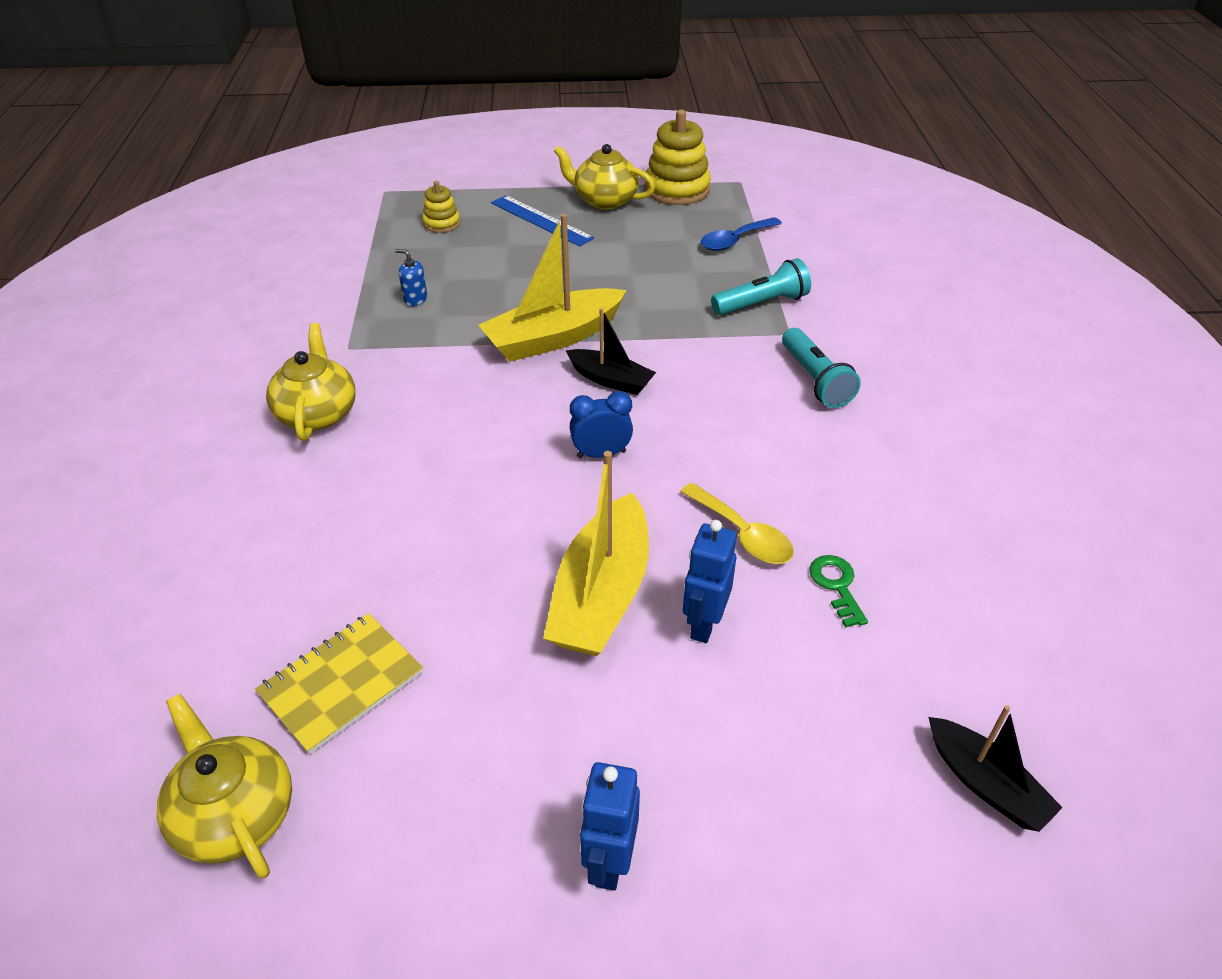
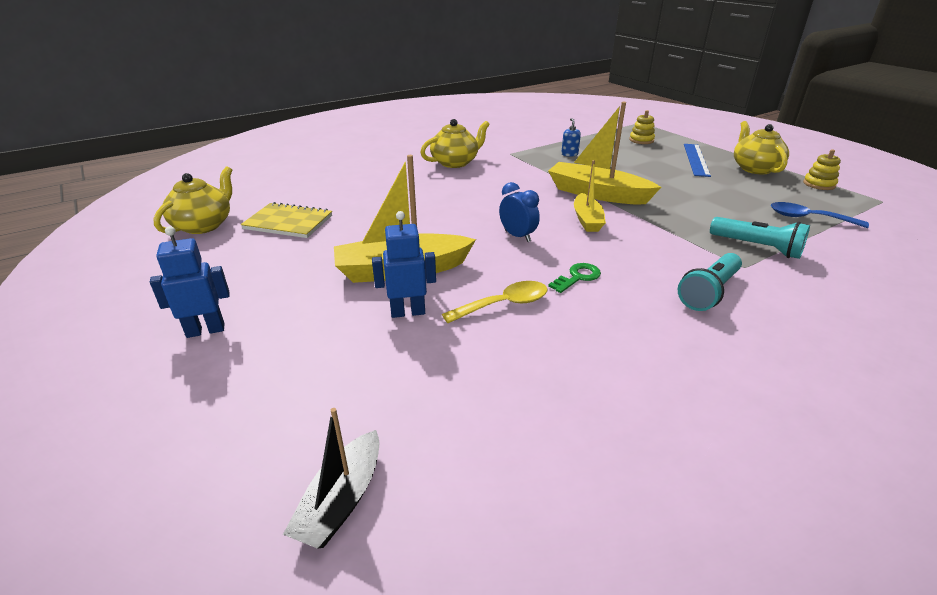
camera: 60 degrees right, 10 degrees down
black boat [565,308,656,395] -> yellow boat [574,160,606,232]
yellow stacking toy [645,110,711,205] -> yellow stacking toy [803,149,841,190], size x0.54
yellow spoon [680,483,794,564] -> yellow spoon turned 135 degrees counterclockwise [442,281,548,323]
green key [809,555,868,628] -> green key moved to [548,263,601,293]

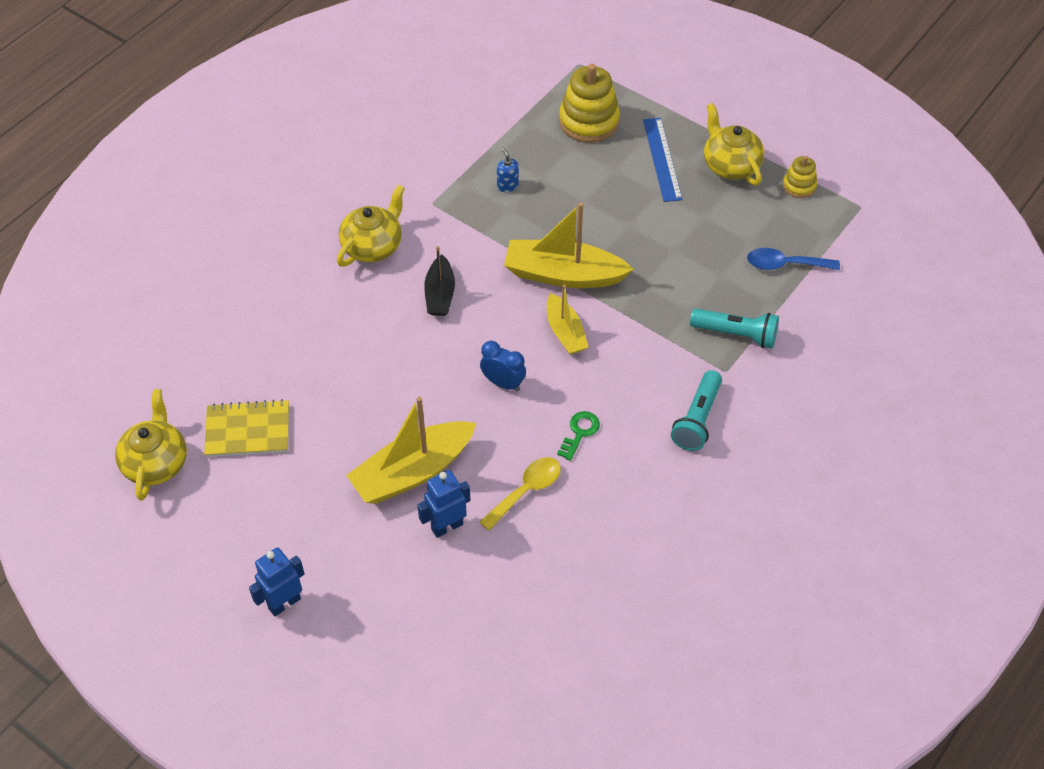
camera: 20 degrees left, 20 degrees up
black boat [283,408,379,549] -> black boat moved to [424,246,455,316]
yellow stacking toy [629,110,655,144] -> yellow stacking toy [559,64,620,143], size x1.86

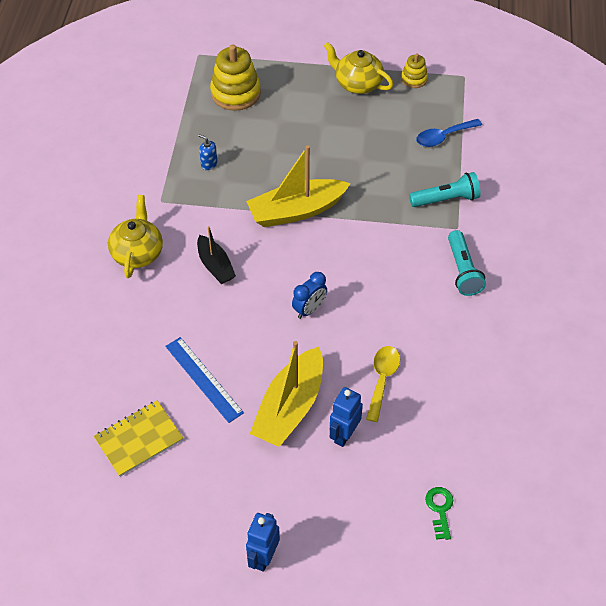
camera: 30 degrees left, 0 degrees up
yellow teapot [115,389,187,501] -> none
blue clock [480,341,526,391] -> blue clock turned 135 degrees clockwise [292,272,327,319]
yellow boat [547,285,588,355] -> none
green key [557,411,600,461] -> green key moved to [425,487,453,540]
blue ruler [643,118,683,202] -> blue ruler moved to [165,337,244,423]

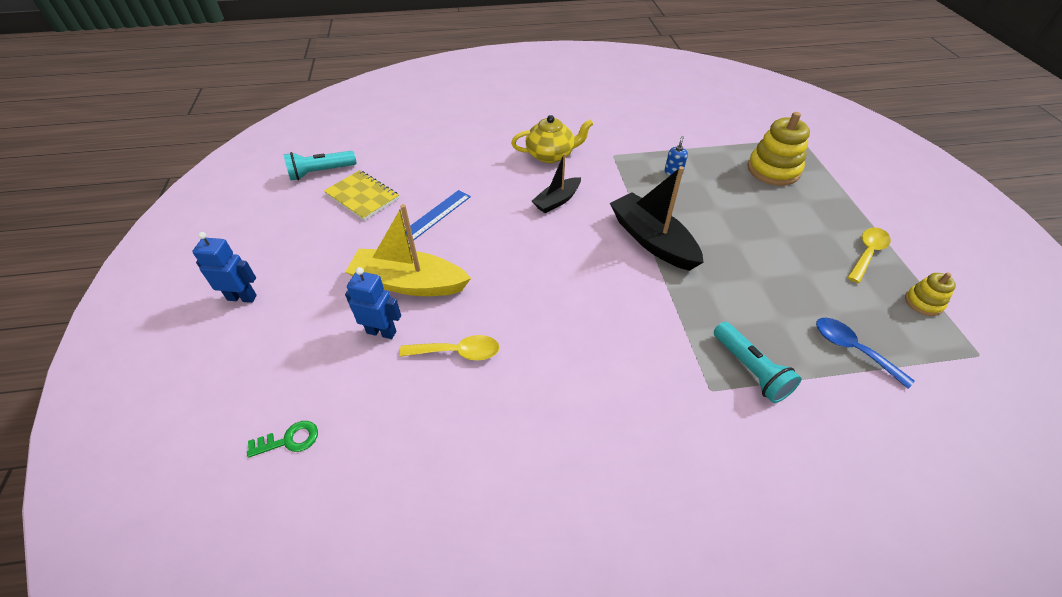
camera: 75 degrees right, 5 degrees down
yellow boat [246,145,351,227] -> black boat [610,166,704,271]
blue clock [292,272,327,319] -> none
yellow teapot [324,42,394,94] -> yellow spoon [847,227,891,283]
turquoise flashlight [448,230,486,296] -> turquoise flashlight moved to [284,151,357,180]

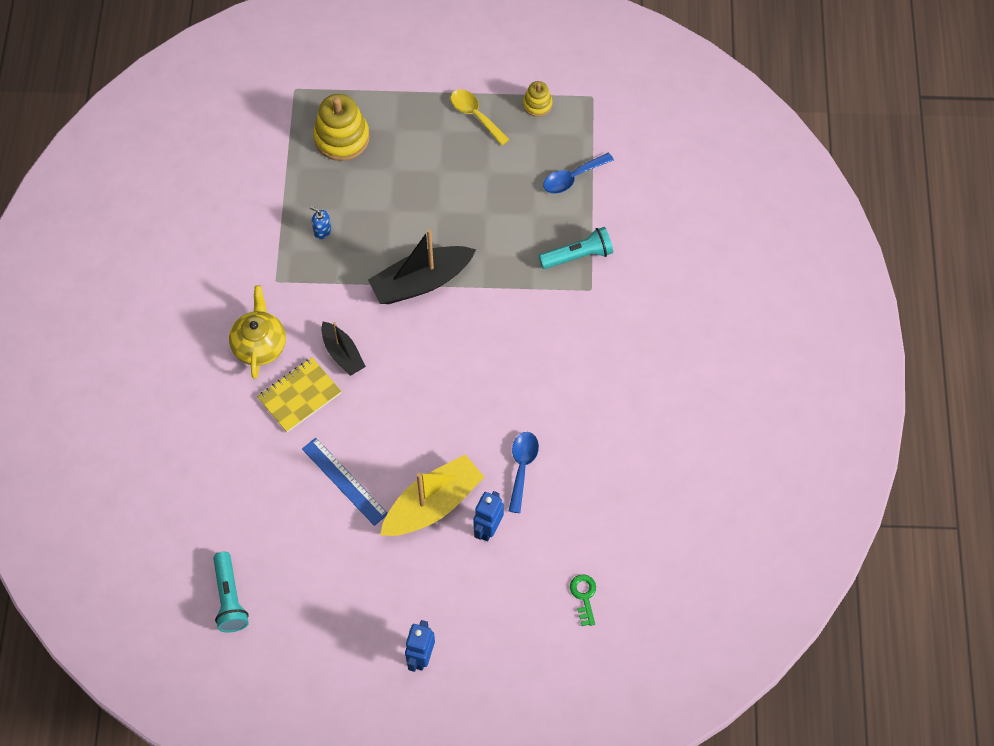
camera: 80 degrees left, 15 degrees up
yellow notebook [324,170,399,220] -> yellow notebook moved to [257,358,342,432]
yellow boat [345,204,471,296] -> yellow boat turned 150 degrees counterclockwise [380,454,485,536]
yellow spoon [399,335,500,360] -> blue spoon [509,432,539,513]

